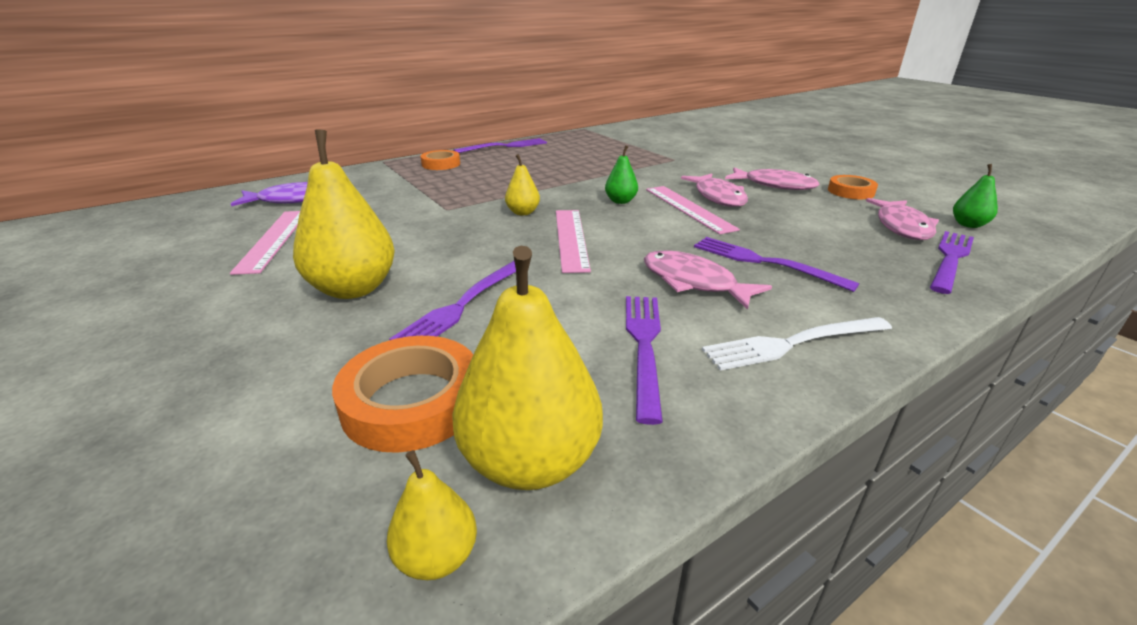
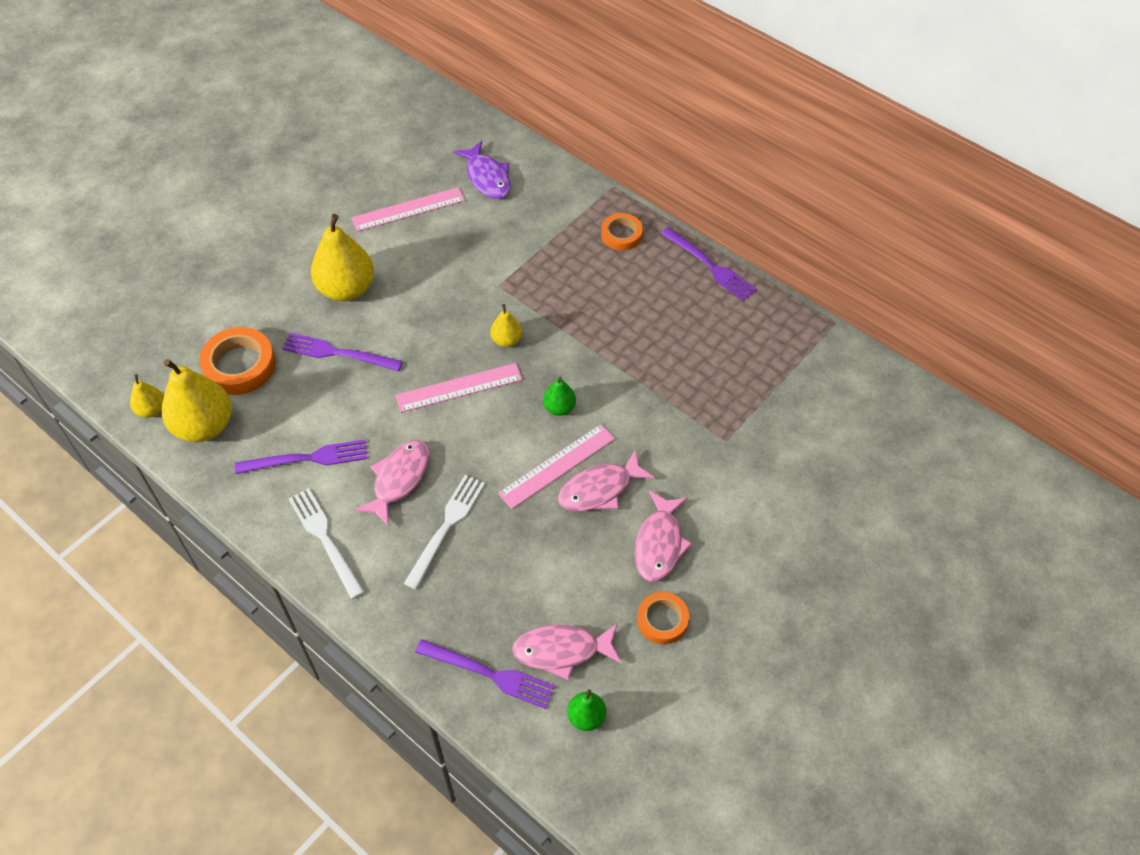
camera: 75 degrees right, 25 degrees up
purple fork [694,237,859,292] -> white fork [404,475,485,589]

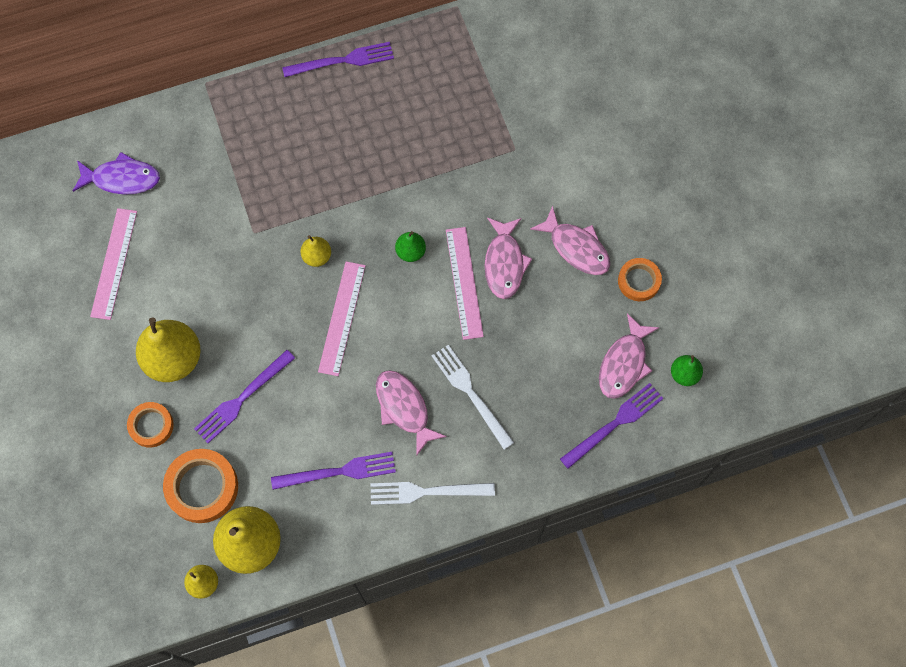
camera: 60 degrees left, 15 degrees up
purple fork [235,440,367,474] -> purple fork turned 60 degrees clockwise [271,452,396,490]
orange tape [601,213,643,251] -> orange tape moved to [127,402,174,448]

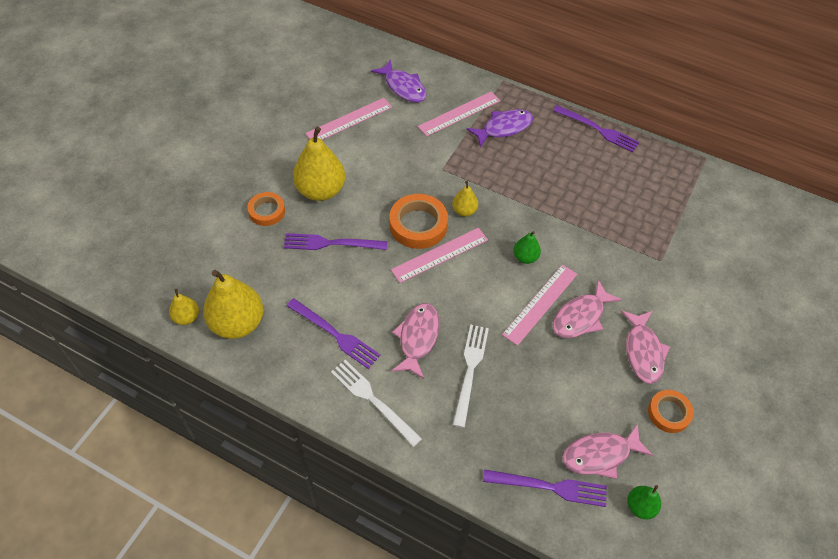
camera: 45 degrees right, 15 degrees down
orange tape [163,449,238,523] -> orange tape moved to [389,194,448,249]
none -> pink ruler [418,92,500,137]
none -> purple fish [466,109,533,147]

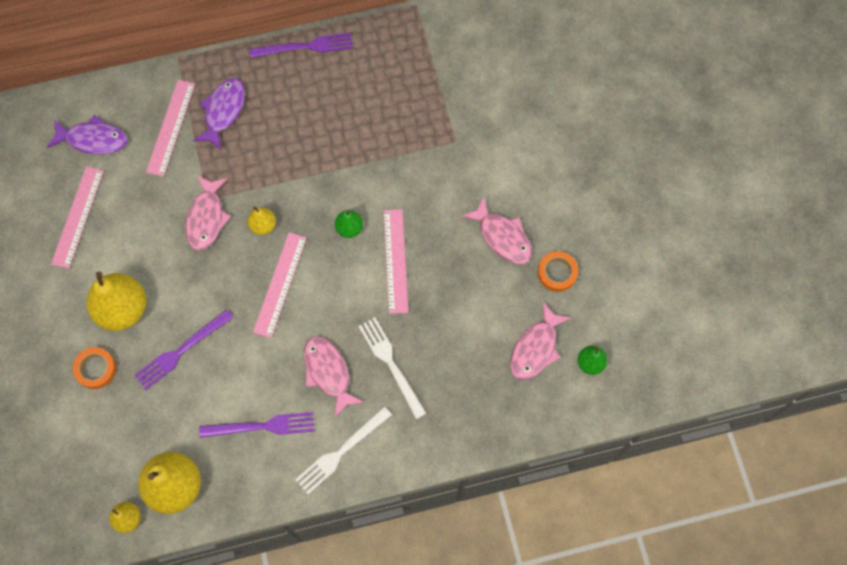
camera: 40 degrees left, 15 degrees up
white fork [331,360,422,447] -> white fork turned 45 degrees counterclockwise [295,406,392,494]
orange tape [389,194,448,249] -> none
purple fork [483,469,607,507] -> none
pink fish [553,280,622,338] -> pink fish moved to [185,175,231,251]

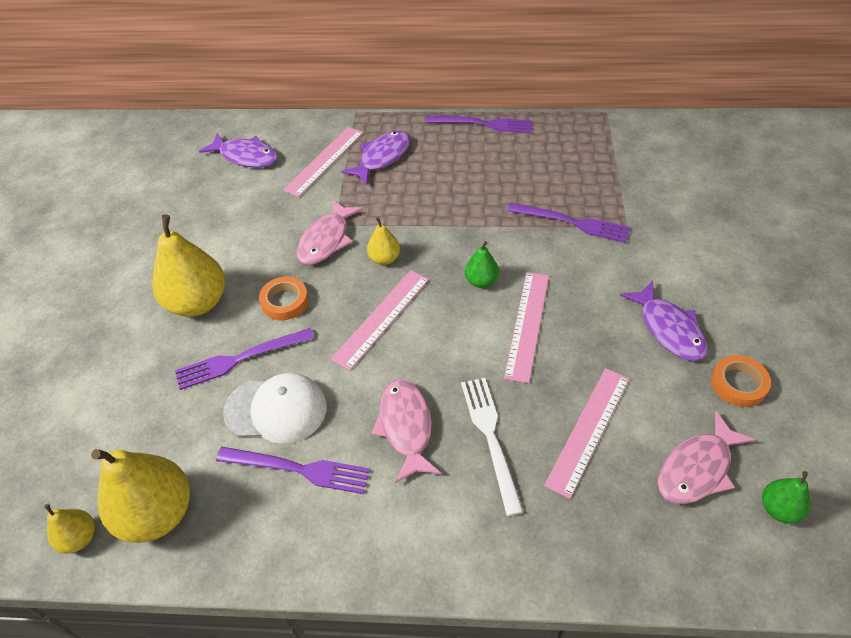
camera: 20 degrees right, 20 degrees down
pink ruler [51,166,104,269] -> pink ruler moved to [544,368,629,499]
orange tape [73,347,116,389] -> orange tape moved to [259,277,309,320]
white fork [295,406,392,494] -> none
pink fish [461,197,532,264] -> purple fish [620,281,708,361]
none -> white cap [223,373,327,444]
none -> purple fork [507,203,631,243]

